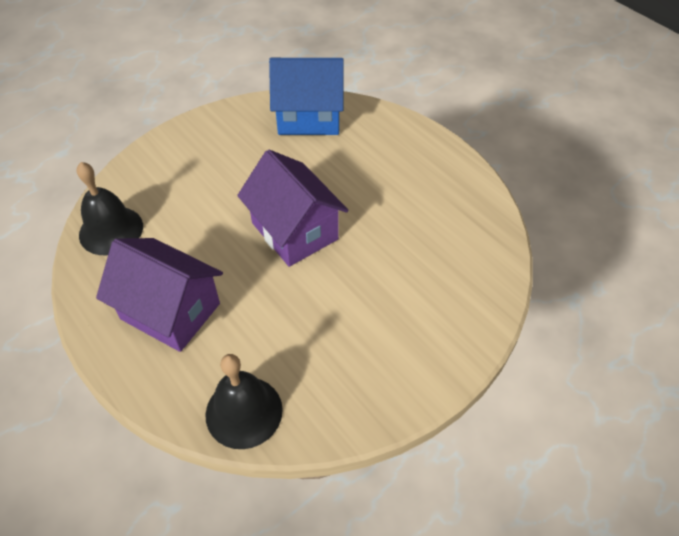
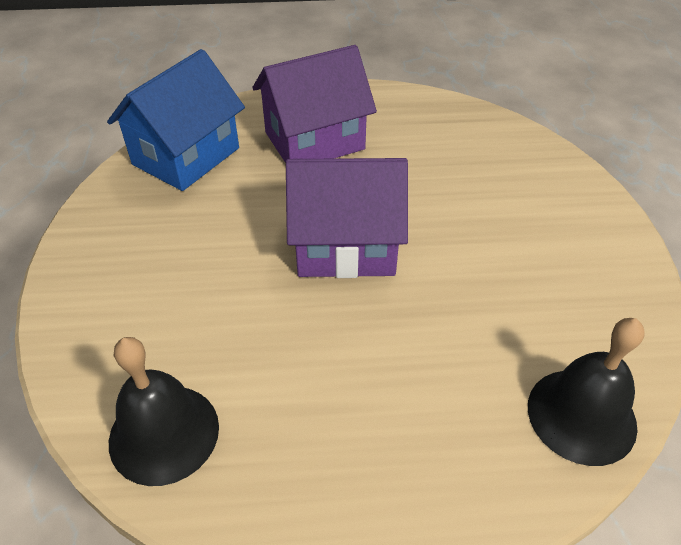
camera: 55 degrees left, 5 degrees down
purple house [96,238,223,352] -> purple house moved to [252,45,377,163]

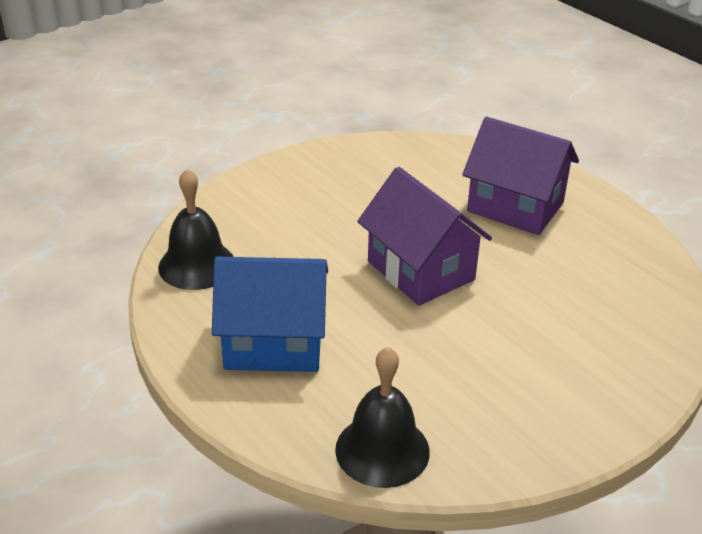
camera: 55 degrees right, 10 degrees down
blue house [107,49,245,191] -> blue house moved to [212,257,328,372]

